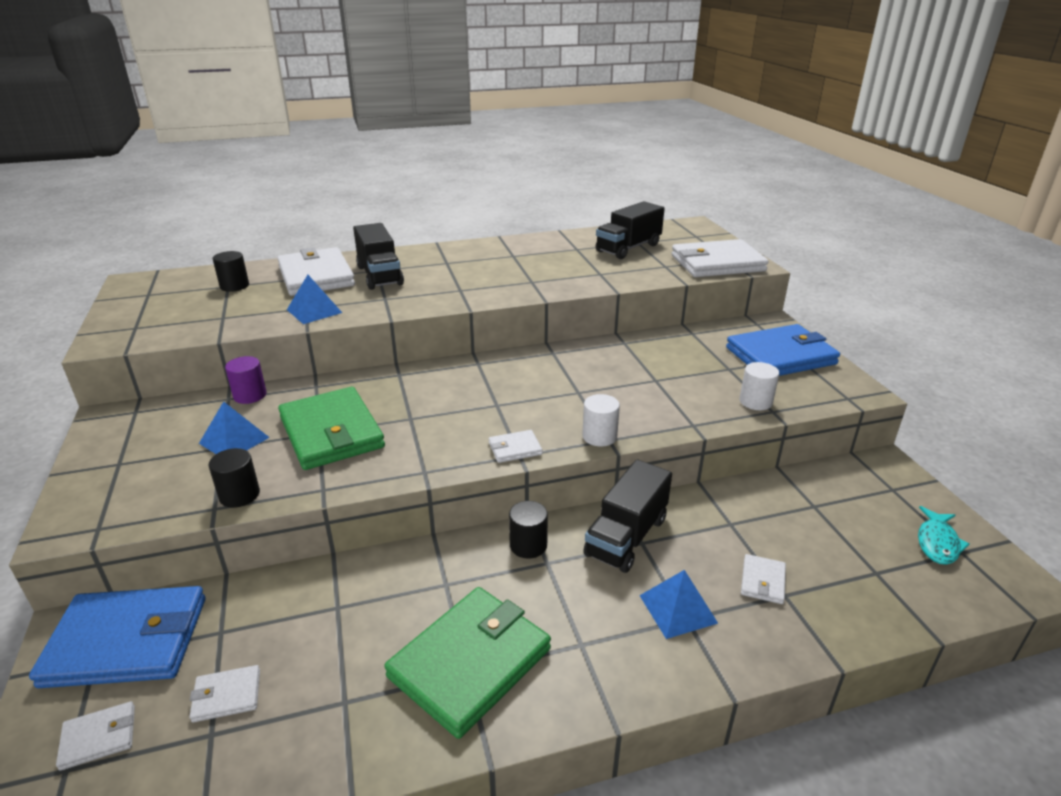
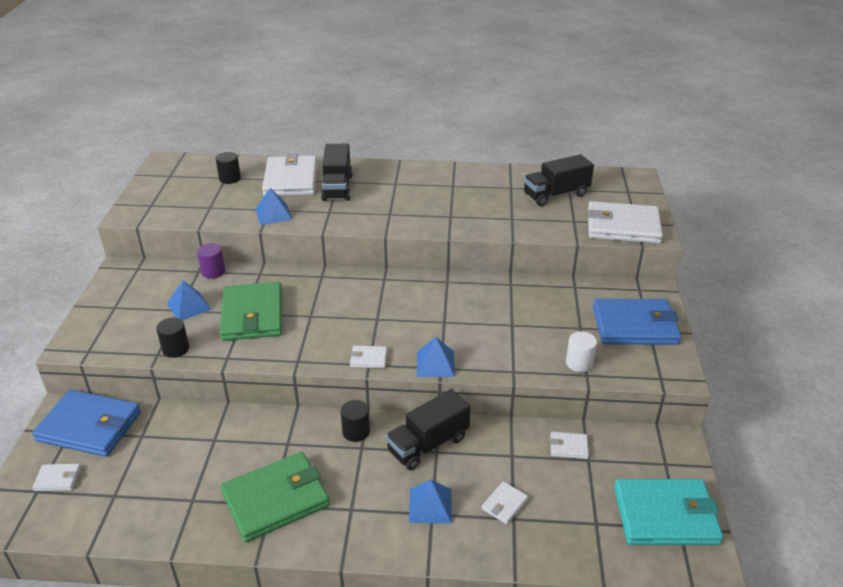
camera: 20 degrees right, 5 degrees up
white wallet [189,665,260,723] -> white wallet moved to [550,432,589,459]
white cylinder [582,394,620,447] -> blue pyramid [417,337,455,377]
turquoise fish [918,506,970,565] -> turquoise wallet [614,479,723,545]

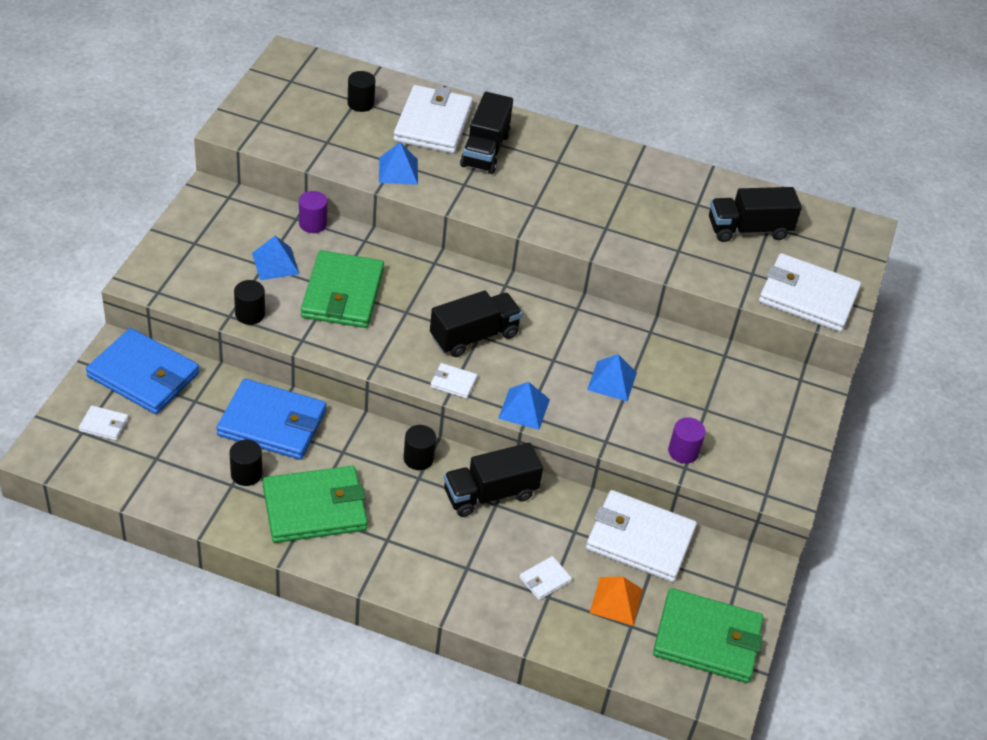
camera: 10 degrees right, 10 degrees up
blue pyramid [409,480,452,524] -> blue pyramid moved to [587,354,637,402]
white wallet [550,432,589,459] -> white wallet [586,490,697,582], size x2.29
white cylinder [566,331,597,372] -> purple cylinder [668,417,706,464]
blue wallet [593,299,681,345] -> blue wallet moved to [216,379,326,460]
turquoise wallet [614,479,723,545] -> green wallet [653,588,764,683]
none -> black cylinder [230,440,262,486]
none -> black truck [430,291,522,357]
none -> orange pyramid [590,576,643,626]

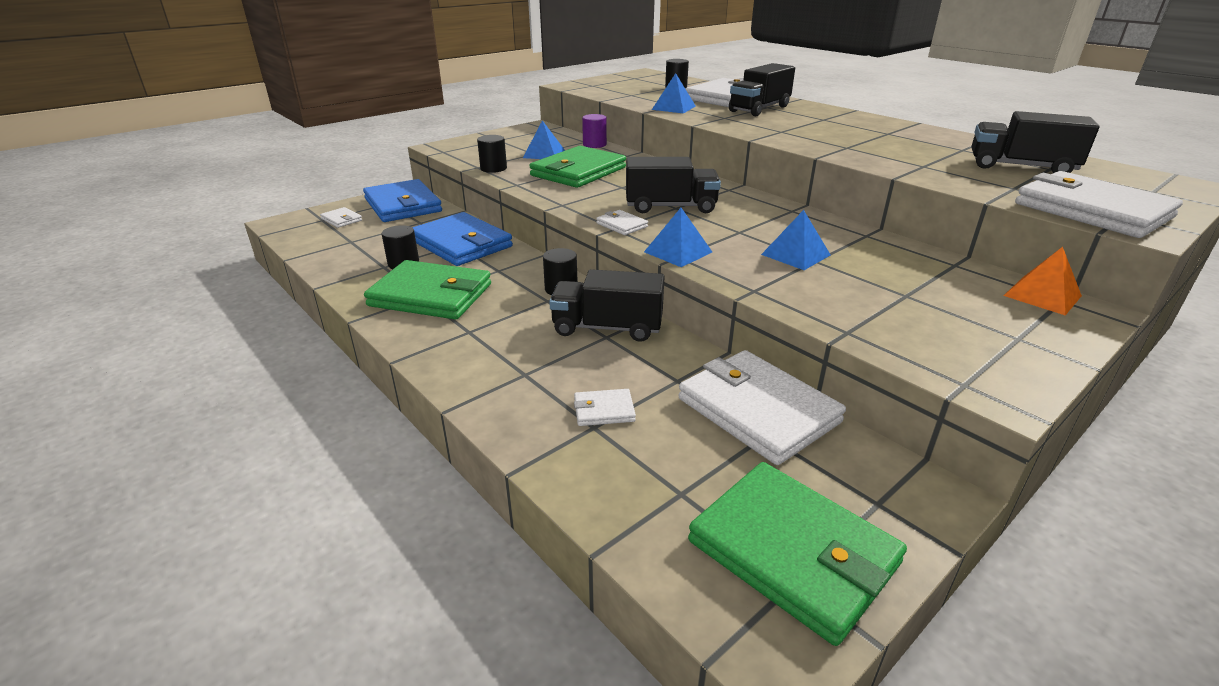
camera: 35 degrees right, 15 degrees down
orange pyramid [590,576,643,626] -> orange pyramid moved to [1004,247,1082,316]
purple cylinder [668,417,706,464] -> none

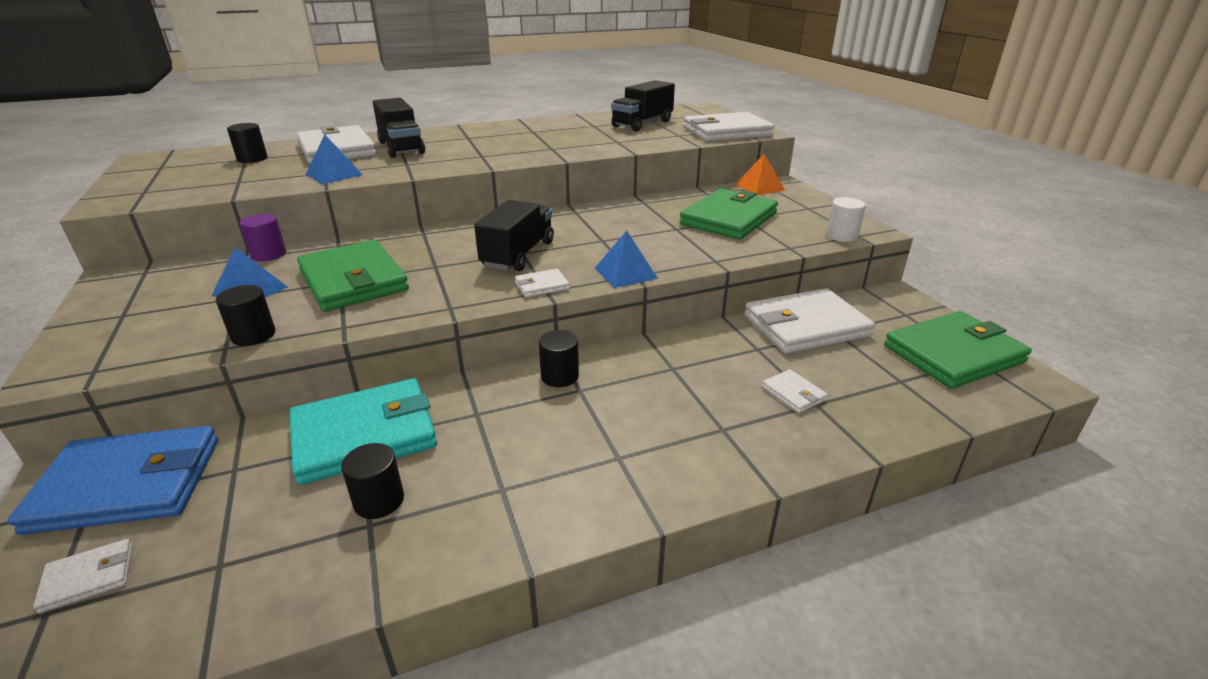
camera: 70 degrees left, 0 degrees up
green wallet [364,260,491,320] -> green wallet moved to [679,188,778,240]
blue wallet [412,212,513,266] -> turquoise wallet [290,378,437,485]
black truck [549,269,665,342] -> none
white wallet [574,389,636,426] -> white wallet turned 45 degrees counterclockwise [762,369,828,413]
blue pyramid [761,210,831,270] -> none
none -> white cylinder [826,197,866,242]

